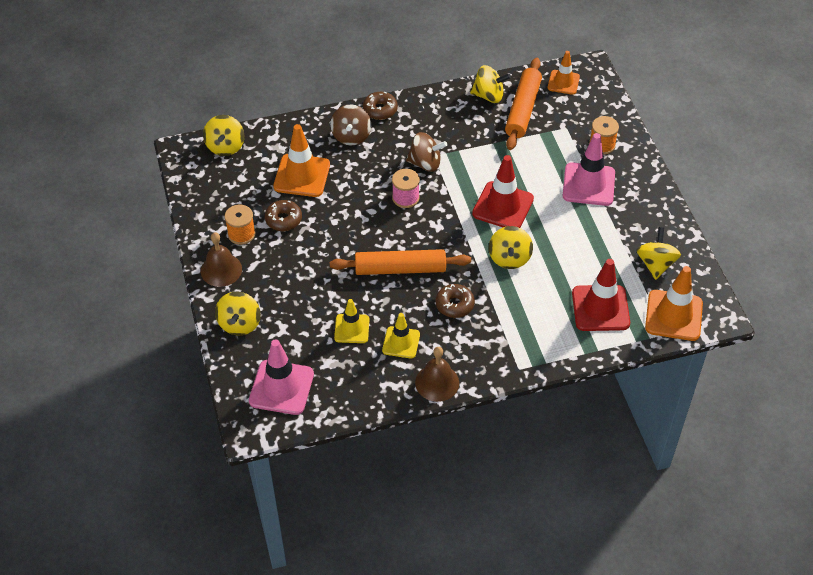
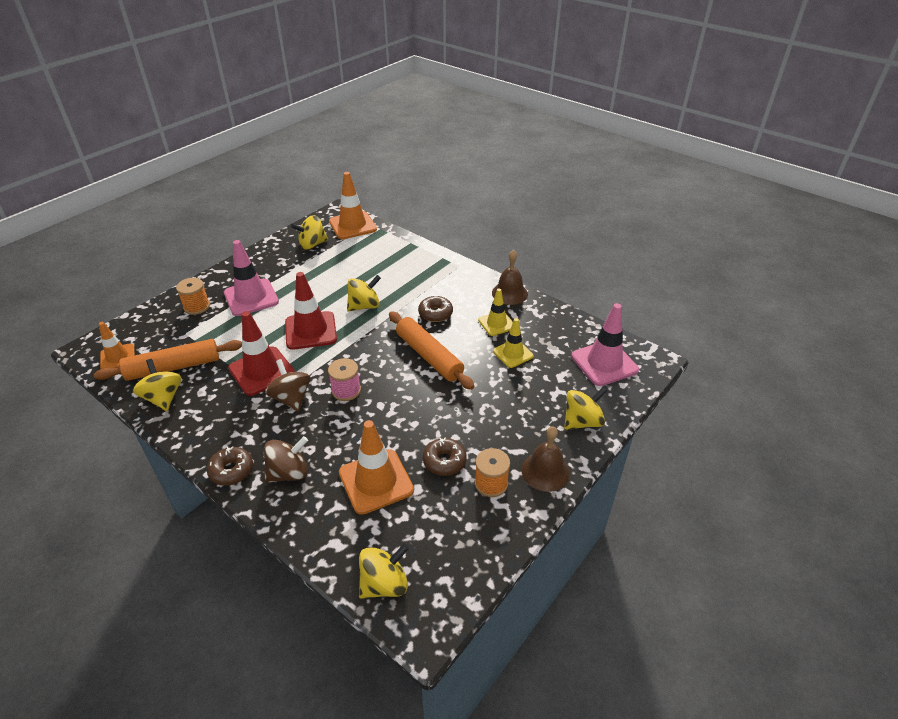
camera: 125 degrees left, 10 degrees down
red traffic cone [572,259,630,331] -> red traffic cone moved to [228,311,295,396]

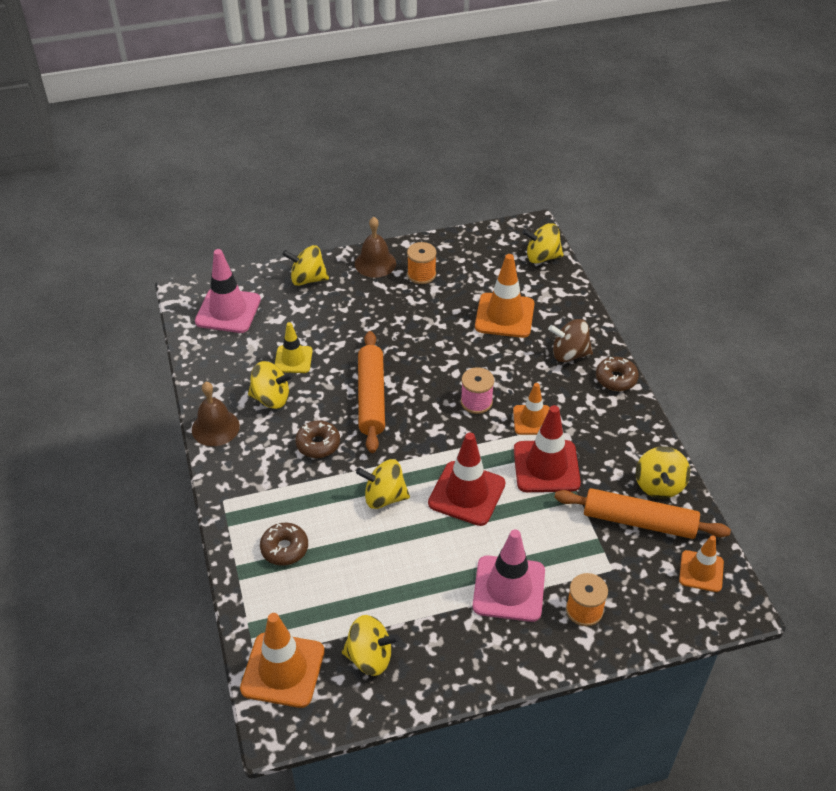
camera: 145 degrees left, 5 degrees up
brown spinning top [265,359,310,412] -> orange traffic cone [513,383,550,435]
brown donut [423,438,467,476] -> brown donut moved to [260,523,308,566]
yellow traffic cone [478,289,513,336] -> yellow spinning top [248,361,293,409]

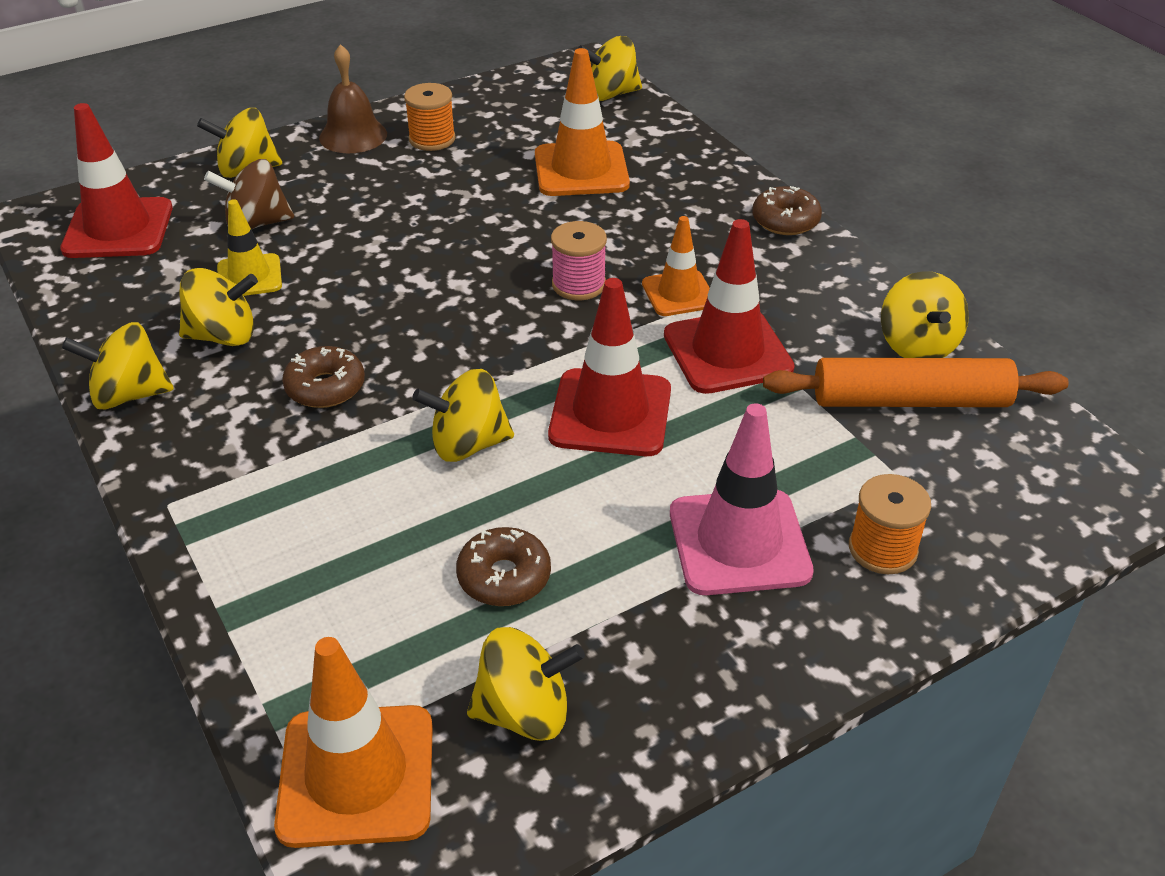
camera: 15 degrees left, 5 degrees down
brown bell [192,382,240,446] -> yellow spinning top [62,322,174,410]
pink traffic cone [195,249,261,333] -> red traffic cone [60,103,173,258]
brown donut [260,523,308,566] -> brown donut moved to [456,527,551,606]
orange rolling pin [358,331,385,453] -> none
brown spinning top [548,319,593,362] -> brown spinning top moved to [204,159,294,229]
orange traffic cone [679,535,724,592] -> none

